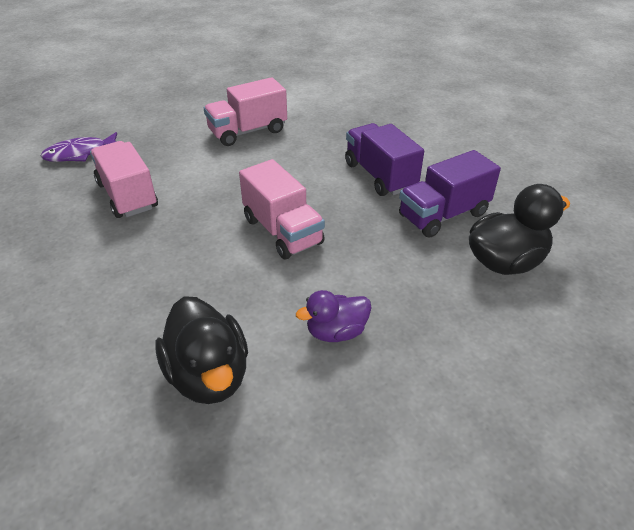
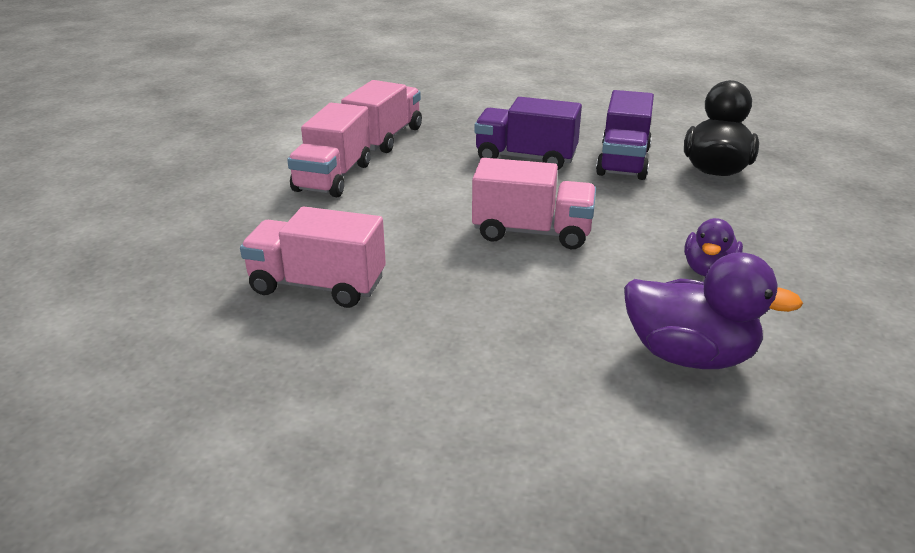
camera: 45 degrees left, 10 degrees down
purple fish [40,132,117,162] -> none
black duck [155,296,248,404] -> purple duck [624,252,803,369]
none -> pink truck [341,80,422,153]

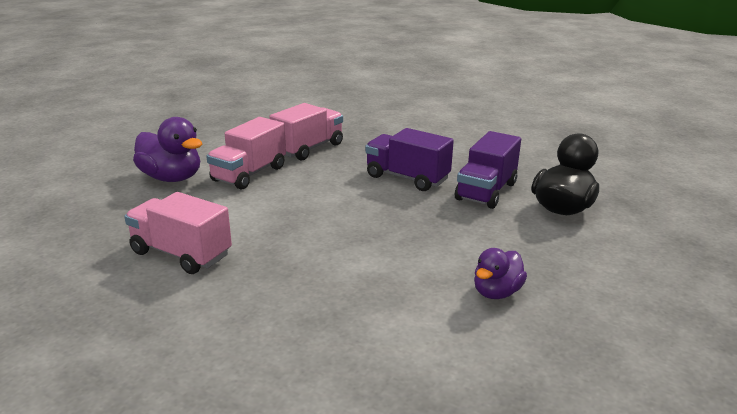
camera: 15 degrees right, 5 degrees down
pink truck [472,158,596,249] -> none
purple duck [624,252,803,369] -> purple duck moved to [133,117,202,182]

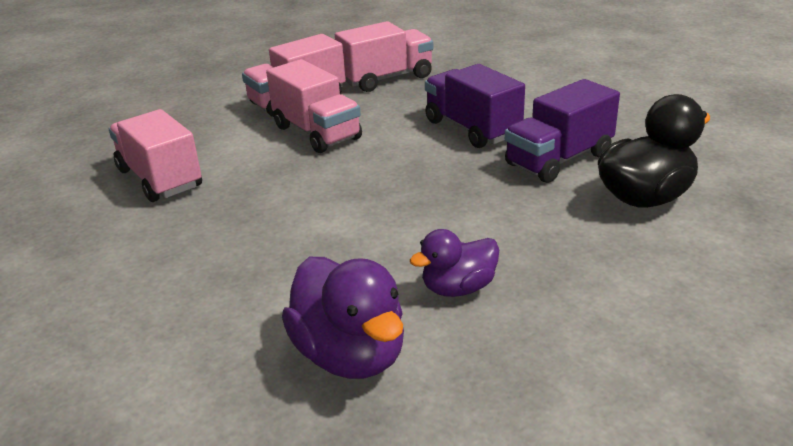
camera: 25 degrees right, 5 degrees up
purple duck [133,117,202,182] -> purple duck moved to [282,257,404,379]
none -> pink truck [266,59,362,153]

